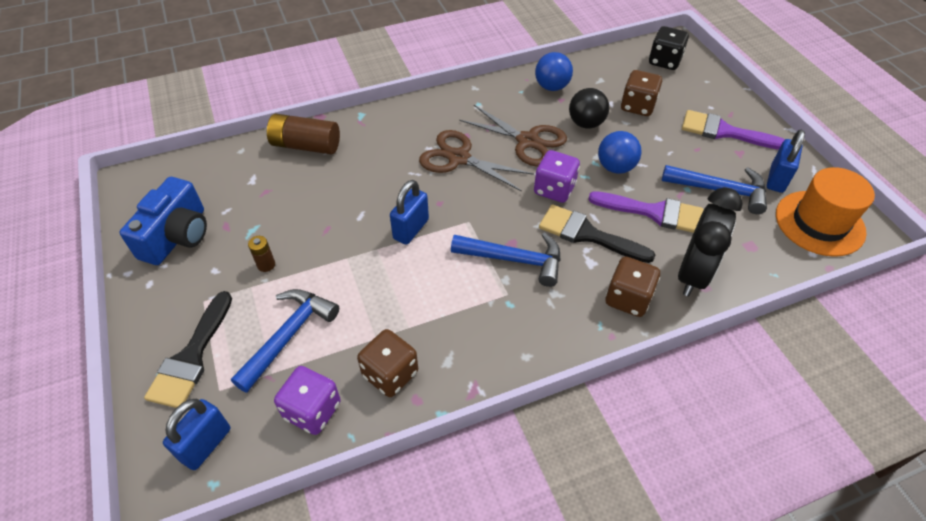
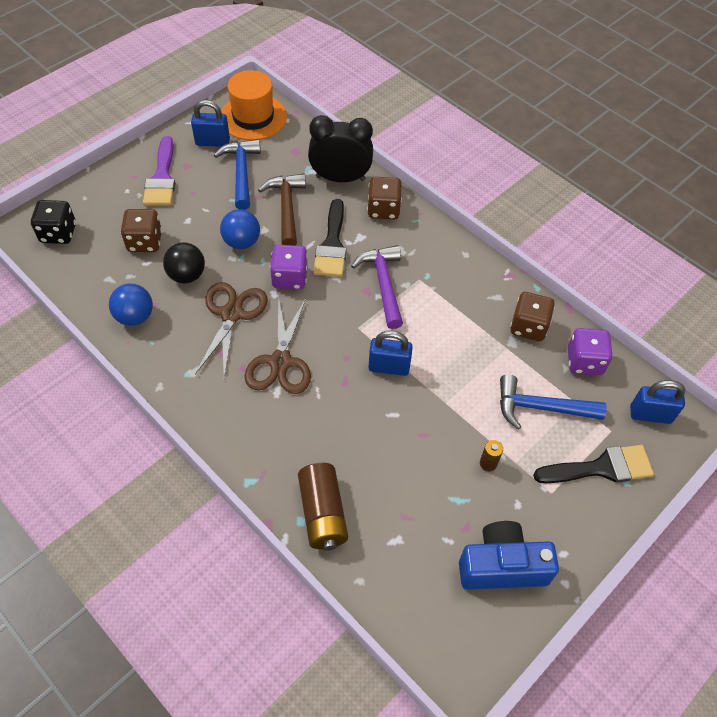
camera: 115 degrees left, 5 degrees up
blue hammer [451,232,561,287] -> purple hammer [351,245,403,329]
purple brush [588,191,704,233] -> brown hammer [258,174,306,246]

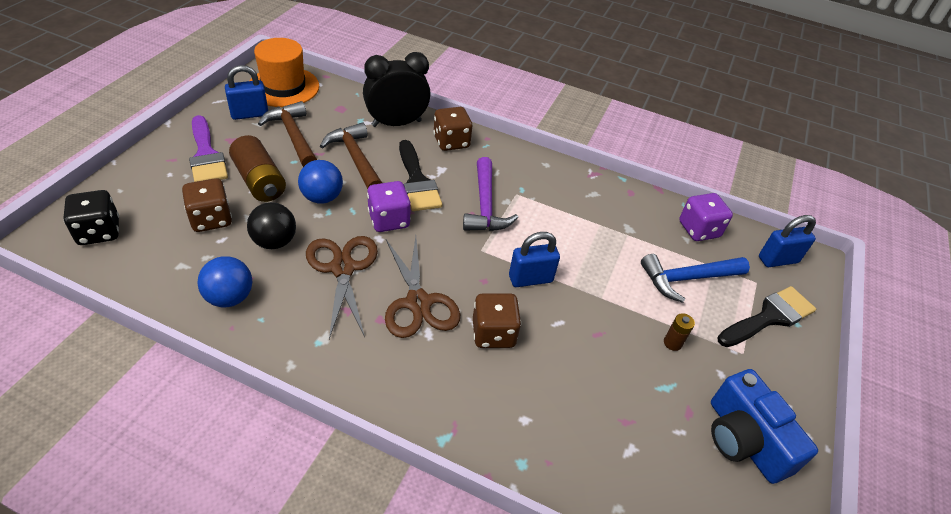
camera: 25 degrees left, 10 degrees down
blue hammer [214,139,261,210] -> brown hammer [258,101,317,167]
brown battery [298,463,348,551] -> brown battery moved to [229,135,286,202]
purple hammer [351,245,403,329] -> purple hammer turned 150 degrees counterclockwise [463,157,518,231]
blue camera [459,521,559,589] -> blue camera turned 90 degrees counterclockwise [711,369,818,484]
brown dice [510,292,555,341] -> brown dice moved to [473,293,521,348]

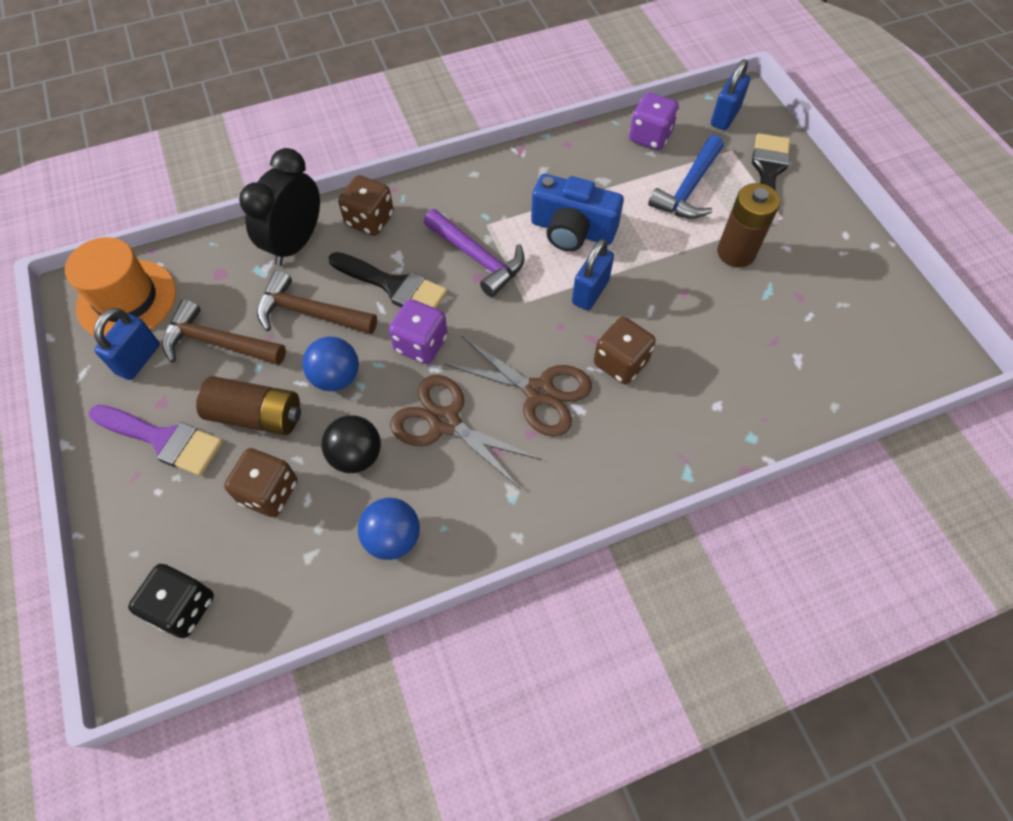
camera: 40 degrees left, 15 degrees up
brown battery [664,313,695,351] -> brown battery [717,183,780,268], size x2.05
blue camera [711,369,818,484] -> blue camera moved to [531,174,624,251]

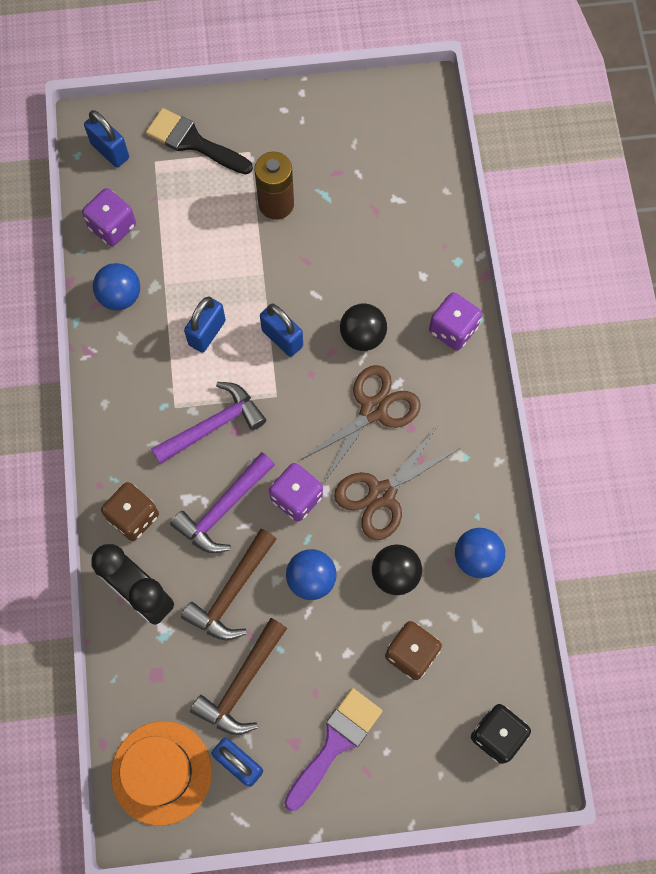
camera: 75 degrees left, 10 degrees up
brown battery [196,376,301,435] -> none
black brush [329,252,447,308] -> purple hammer [170,452,275,553]
blue camera [531,174,624,251] -> blue padlock [184,297,226,353]
brown dice [594,317,656,384] -> black ball [340,303,387,351]
blue hammer [648,135,724,219] -> none
none -> blue ball [93,263,140,310]
none -> purple dice [429,292,482,351]

